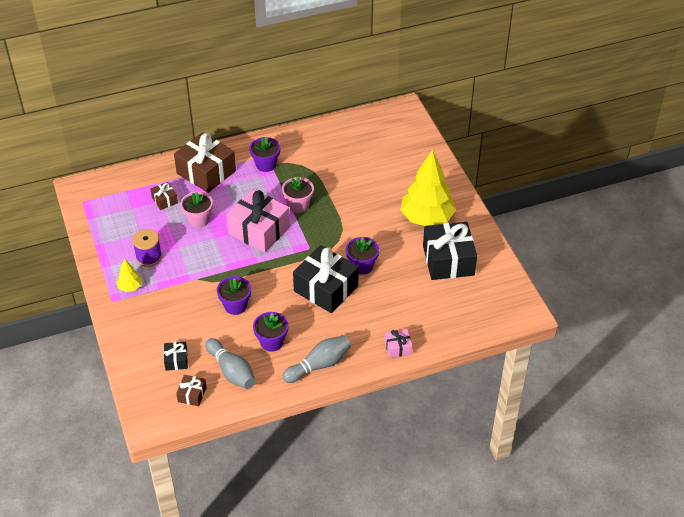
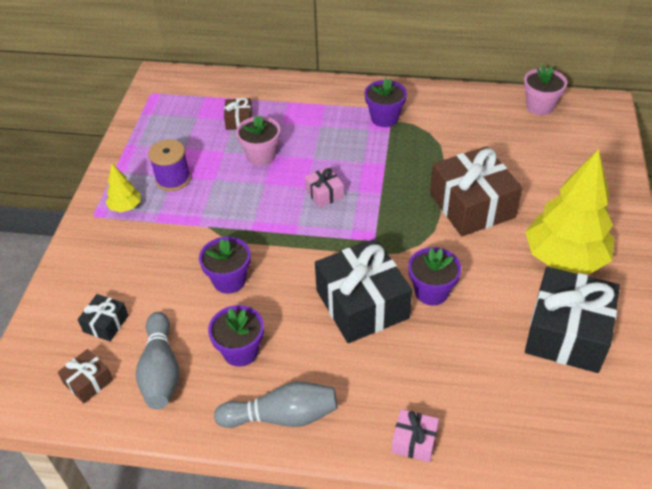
camera: 30 degrees right, 0 degrees up
brown gift [174,132,236,193] -> brown gift moved to [430,146,522,236]
pink gift [226,189,290,253] -> pink gift [305,167,344,208], size x0.46
pink flower pot [282,176,314,213] -> pink flower pot moved to [524,65,567,115]

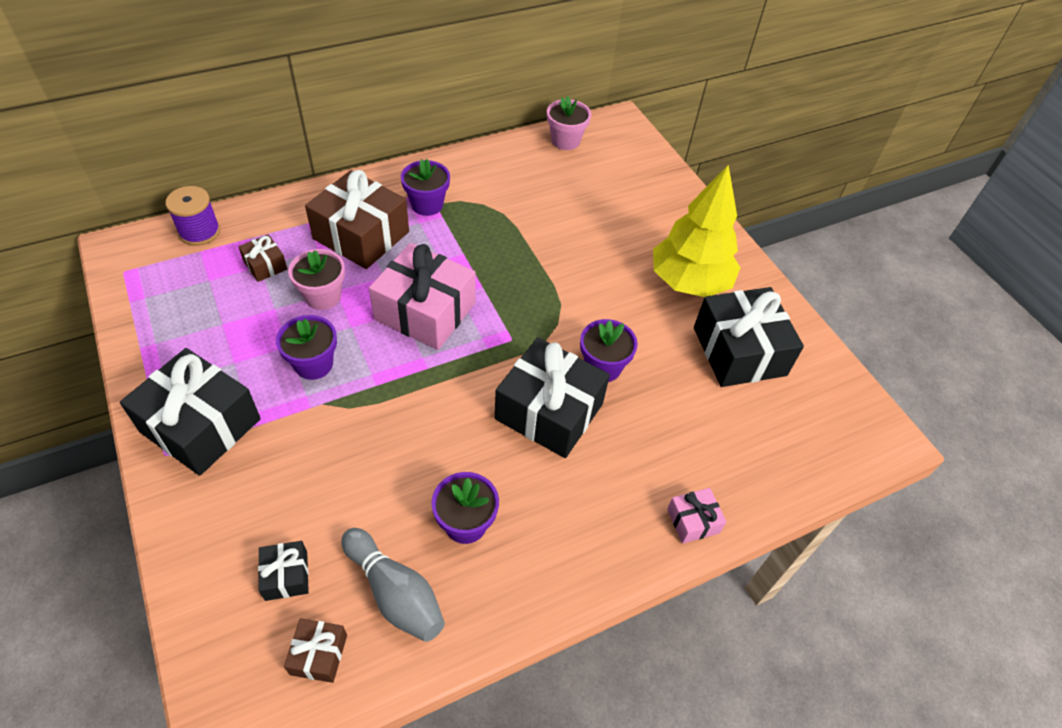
camera: 40 degrees left, 5 degrees up
yellow tree [106,164,141,212] -> black gift [120,348,261,476]
purple spool [148,139,191,191] -> purple spool moved to [166,186,220,246]
purple flower pot [199,237,251,294] -> purple flower pot moved to [276,315,337,380]
grey bowling pin [214,382,337,428] -> none
pink gift [305,167,344,208] -> pink gift [369,243,475,350], size x2.16
brown gift [430,146,522,236] -> brown gift moved to [305,170,409,269]

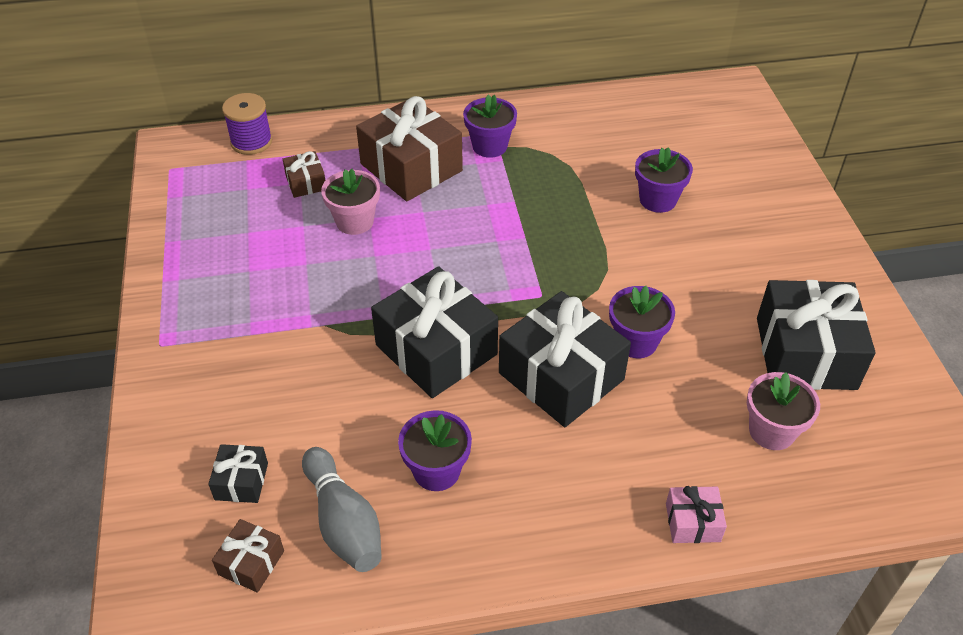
camera: 20 degrees right, 5 degrees down
black gift [120,348,261,476] -> black gift moved to [371,266,498,398]
purple flower pot [276,315,337,380] -> purple flower pot moved to [635,147,693,213]
pink gift [369,243,475,350] -> none
pink flower pot [547,96,591,150] -> pink flower pot moved to [747,372,820,450]
yellow tree [653,164,740,297] -> none

